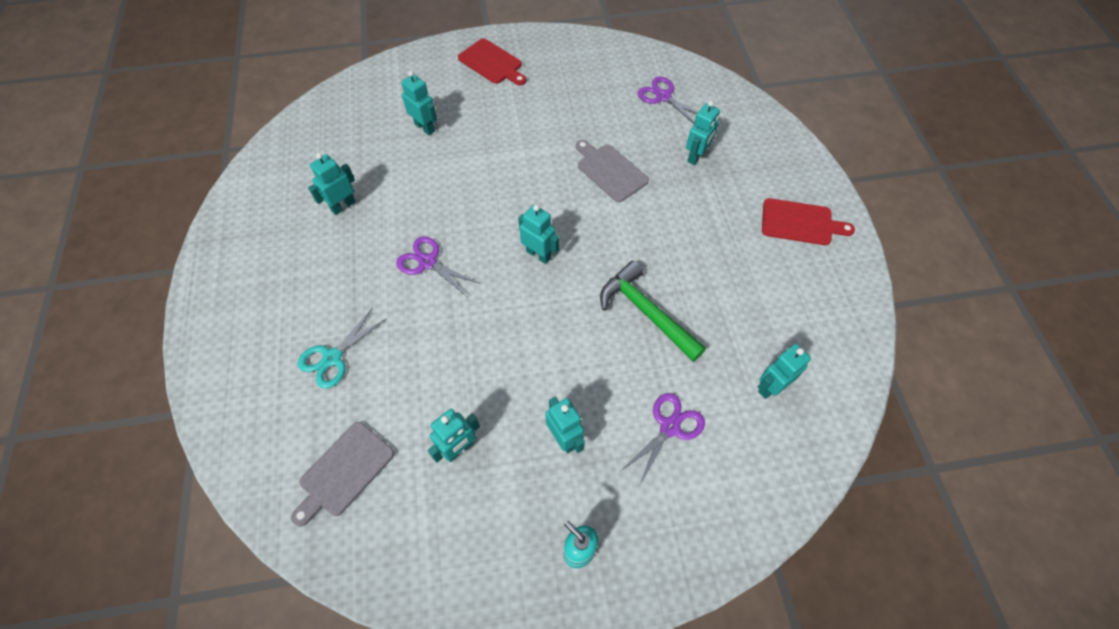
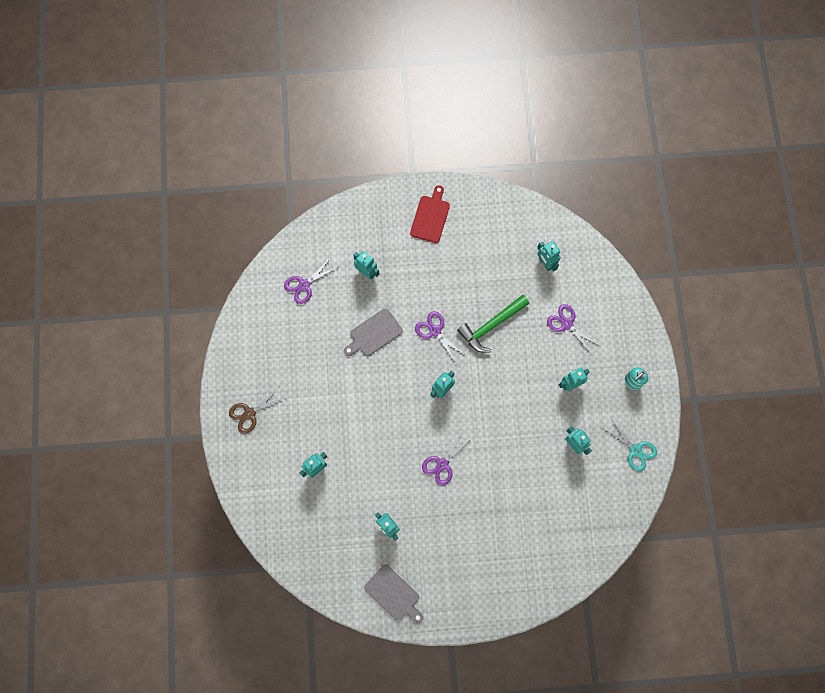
camera: 85 degrees left, 15 degrees up
grey cutting board [291,422,394,527] -> grey cutting board moved to [364,565,423,623]
turquoise scissors [298,307,387,389] -> turquoise scissors moved to [601,419,657,471]
red cutting board [458,38,526,85] -> brown scissors [229,387,286,434]
none -> purple scissors [415,311,466,363]

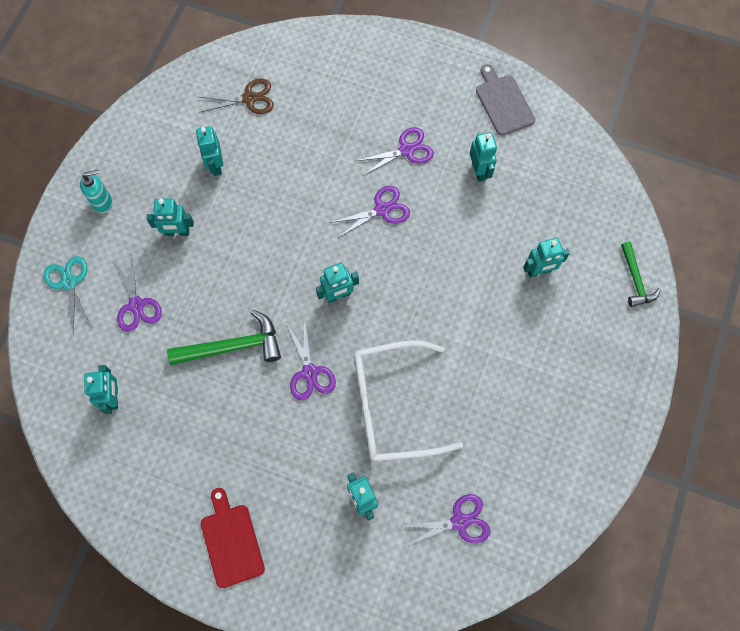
camera: 155 degrees left, 5 degrees down
brown scissors [229,387,286,434] -> brown scissors moved to [199,79,274,114]
grey cutting board [344,308,403,356] -> white glasses [354,340,463,461]
red cutting board [410,185,450,243] -> red cutting board turned 120 degrees clockwise [201,488,265,588]
turquoise scissors [601,419,657,471] -> turquoise scissors moved to [43,256,92,332]
none -> purple scissors [356,127,434,176]
none -> green hammer [621,242,661,307]

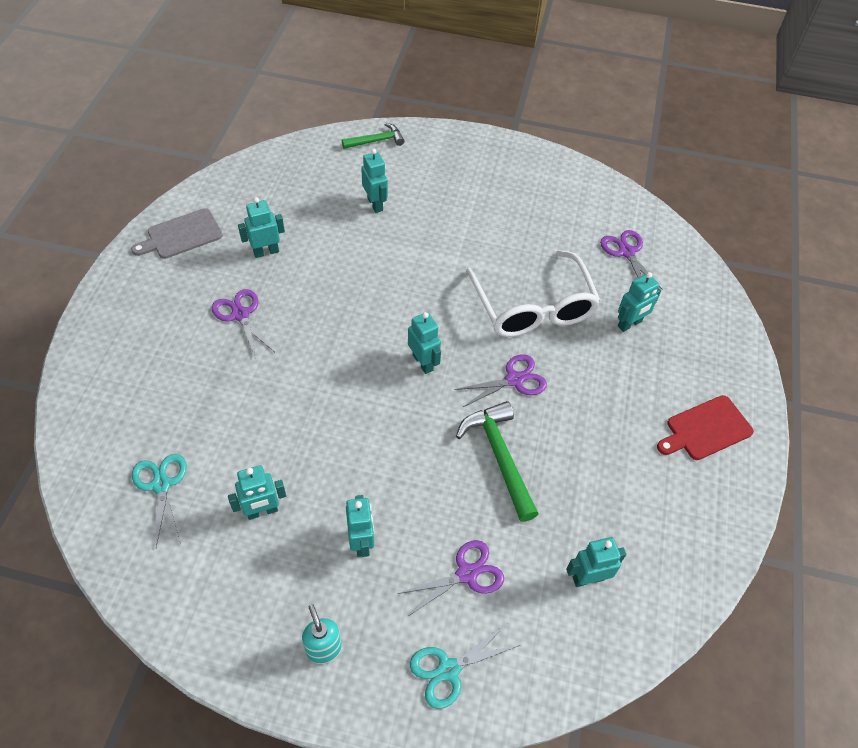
camera: 100 degrees left, 15 degrees down
brown scissors [199,79,274,114] -> turquoise scissors [132,454,187,547]
purple scissors [330,186,410,238] -> none

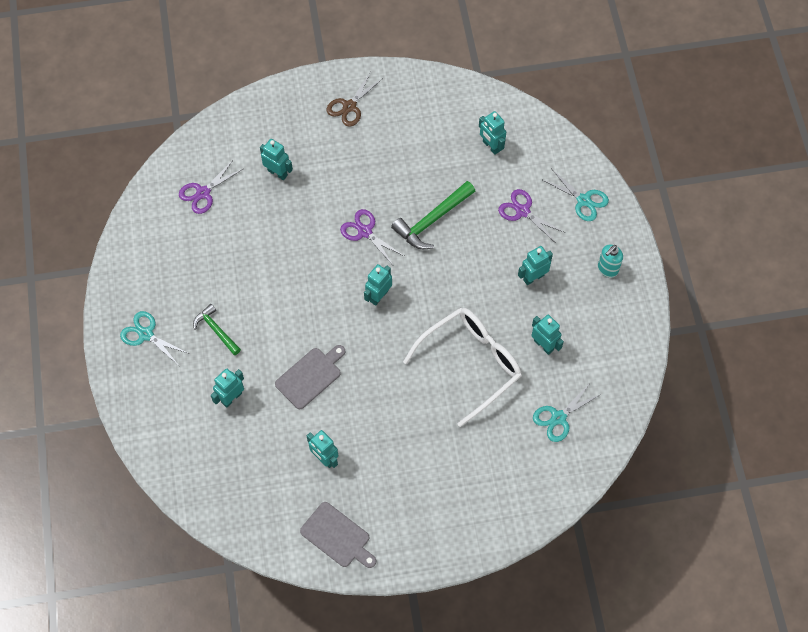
camera: 110 degrees left, 10 degrees up
purple scissors [212,289,274,359] -> none
green hammer [342,123,404,149] -> green hammer moved to [193,304,241,355]
white glasses [466,250,601,337] -> white glasses moved to [403,308,522,427]
red cutting board [657,395,754,460] -> brown scissors [326,73,383,127]
none -> turquoise scissors [120,311,190,365]
none -> grey cutting board [275,345,345,409]

